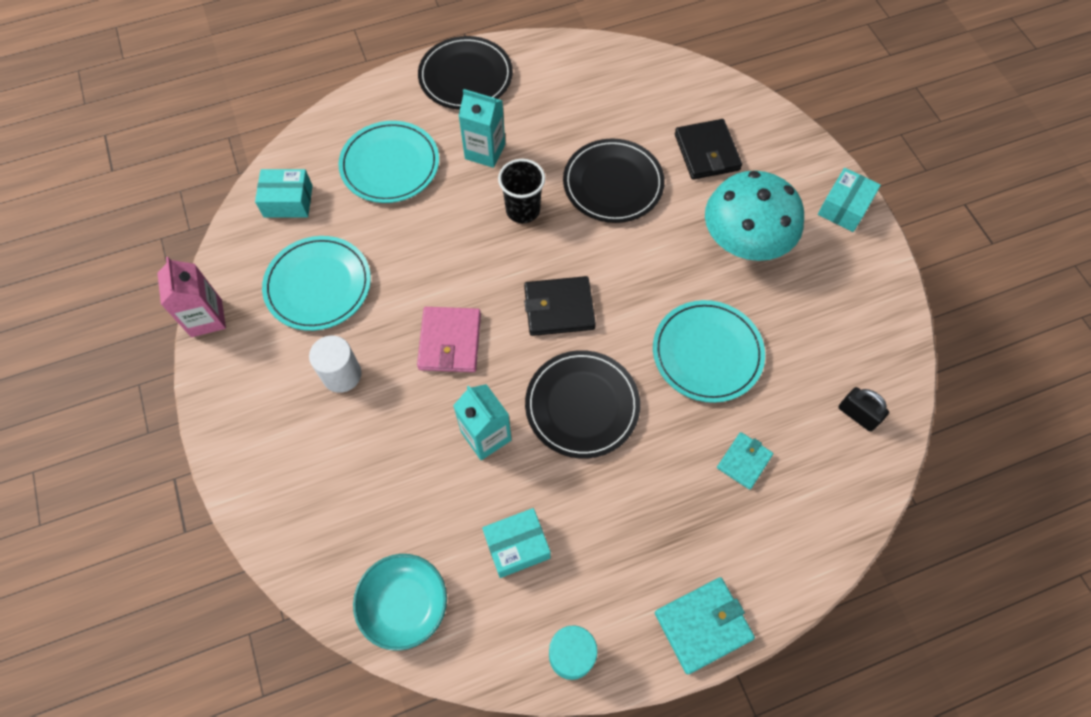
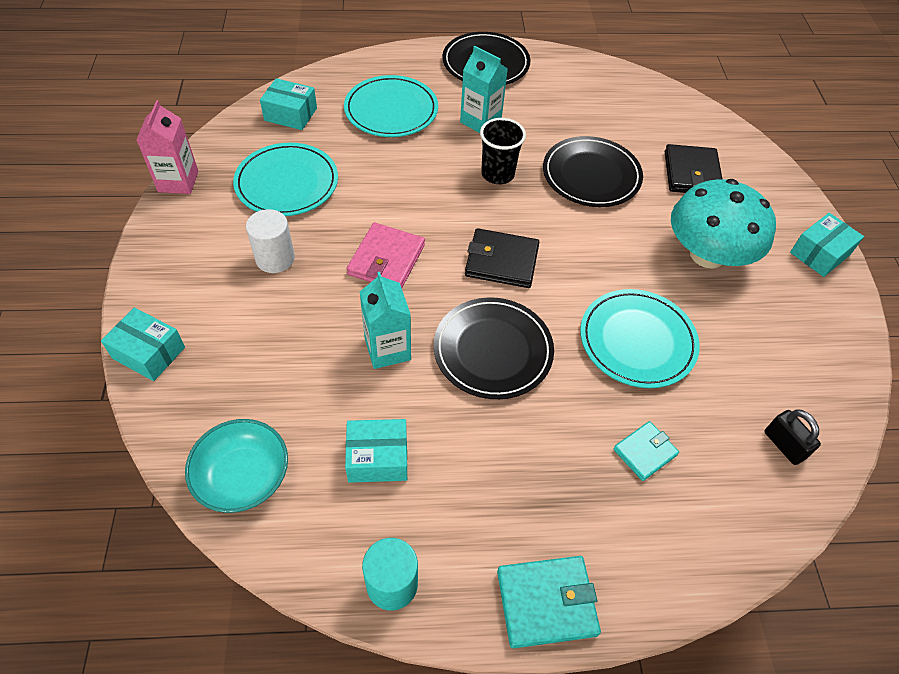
camera: 15 degrees right, 10 degrees down
none -> turquoise box [101,307,185,381]

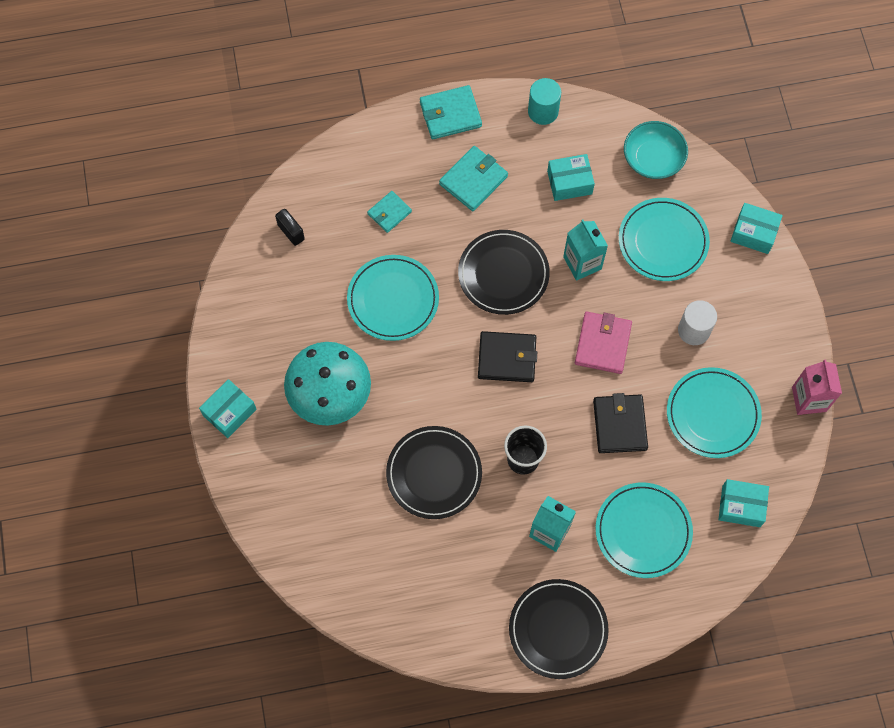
camera: 175 degrees right, 15 degrees up
black wallet [665,144,722,193] -> black wallet moved to [593,393,648,453]
none -> turquoise wallet [439,146,508,211]
none -> turquoise plate [619,198,710,281]

